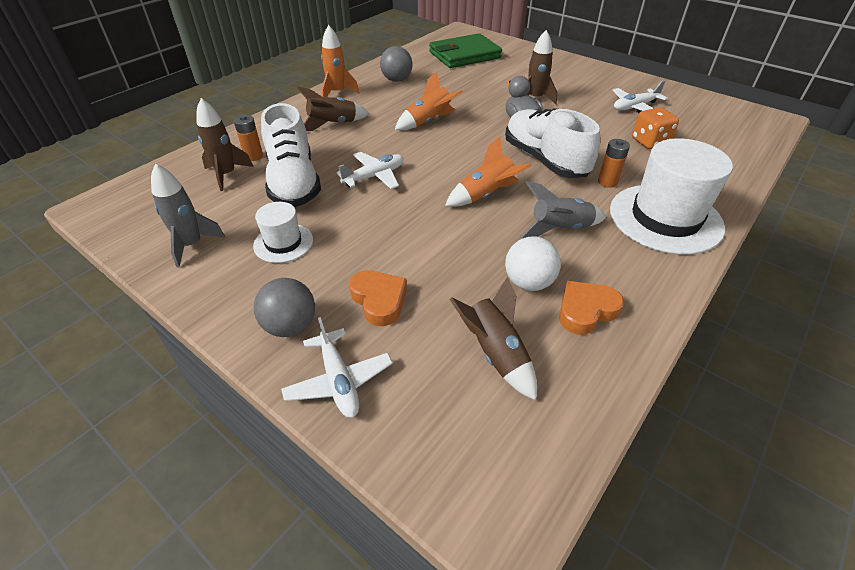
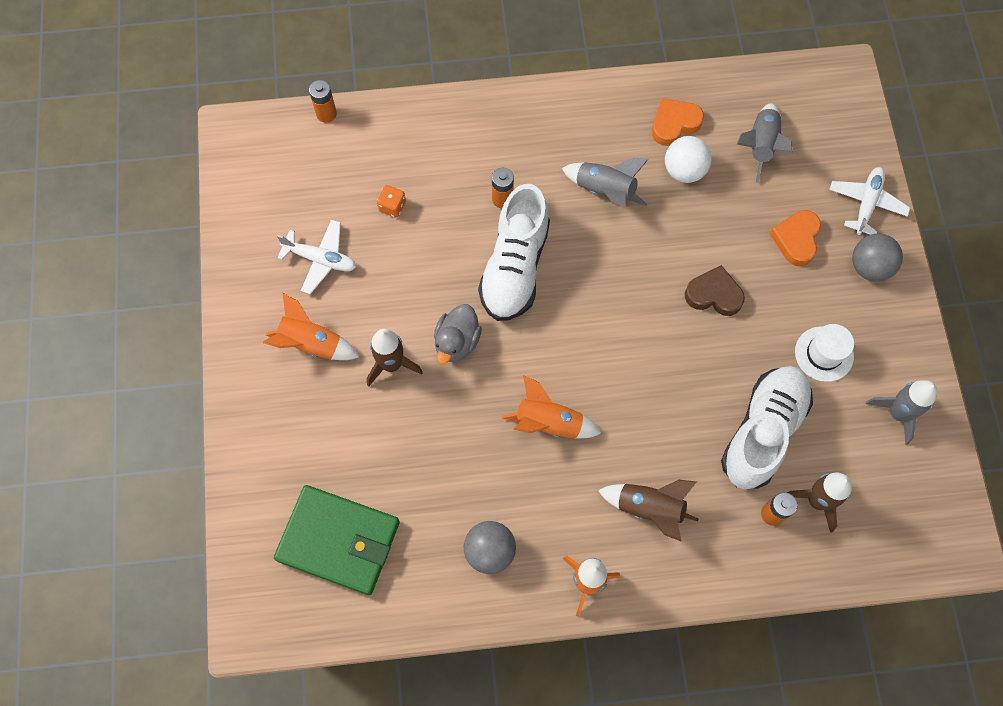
camera: 135 degrees left, 25 degrees up
white plane [336,152,404,189] -> none
orange rocket [445,135,532,207] -> orange rocket moved to [263,293,360,360]
brown rocket [449,276,537,400] -> grey rocket [737,103,793,183]
orange heart [559,281,624,335] -> orange heart turned 135 degrees clockwise [652,98,704,146]
white hat [610,138,733,255] -> none
orange dice [632,107,679,149] -> orange dice [377,185,406,218], size x0.64
none -> orange battery [309,80,337,123]
none -> brown heart [685,265,745,316]

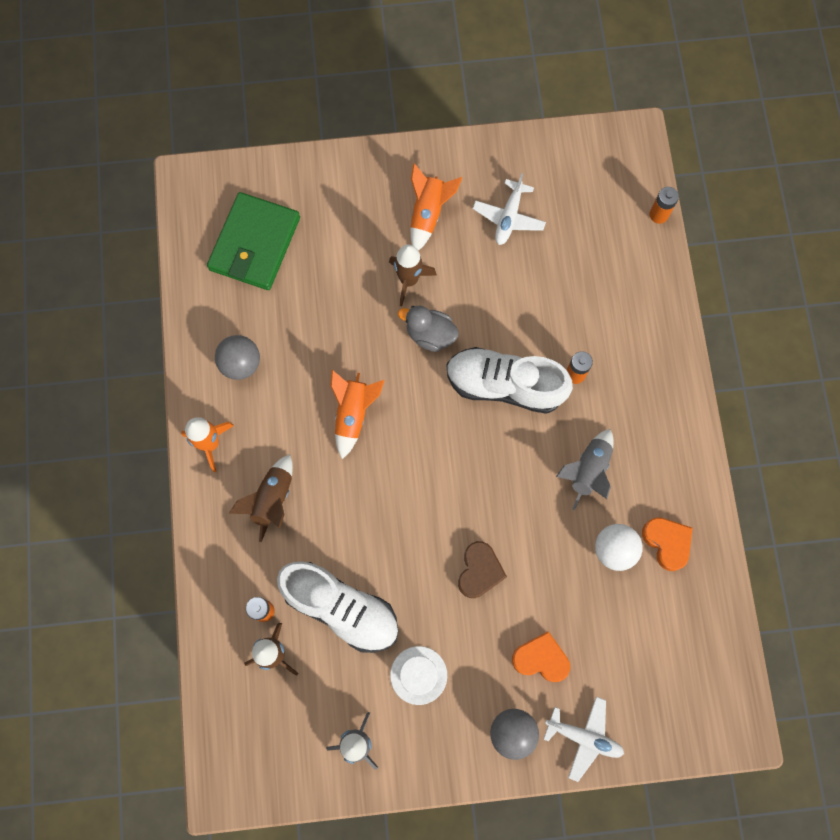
camera: 90 degrees right, 5 degrees up
orange dice [377,185,406,218] -> none
grey rocket [737,103,793,183] -> none

